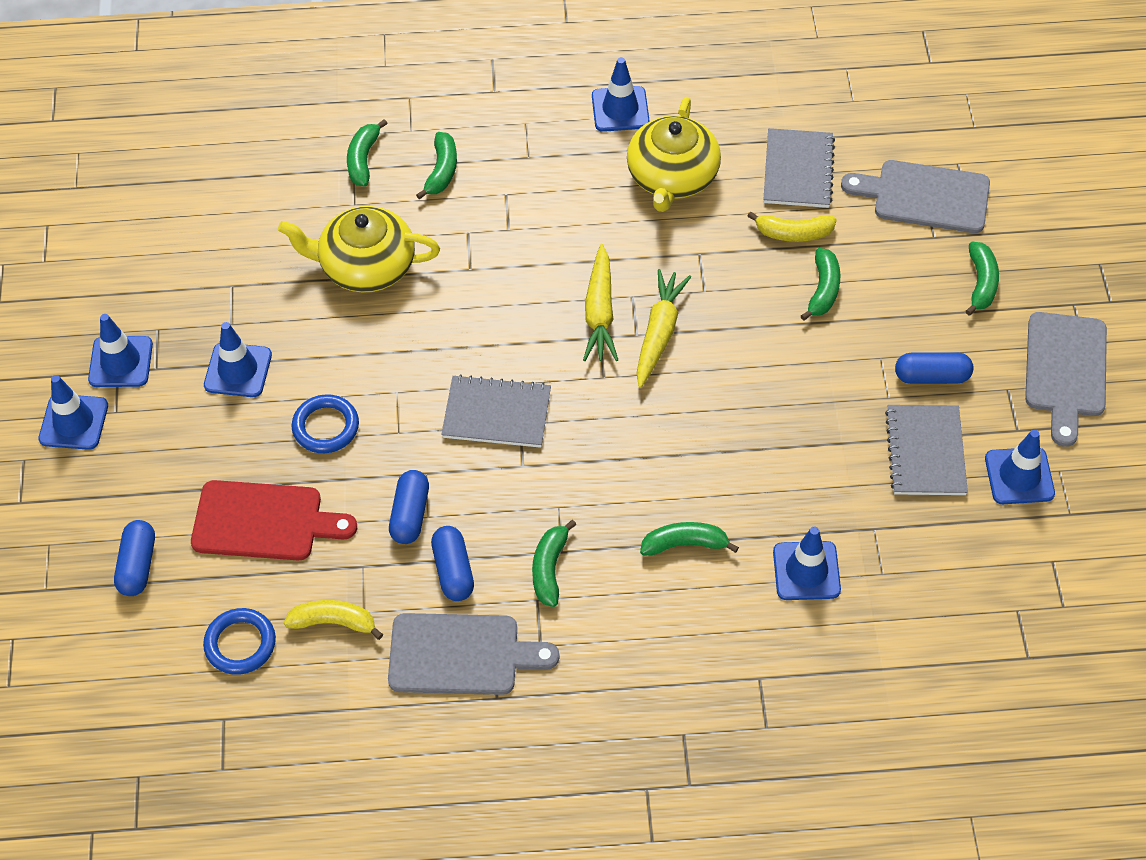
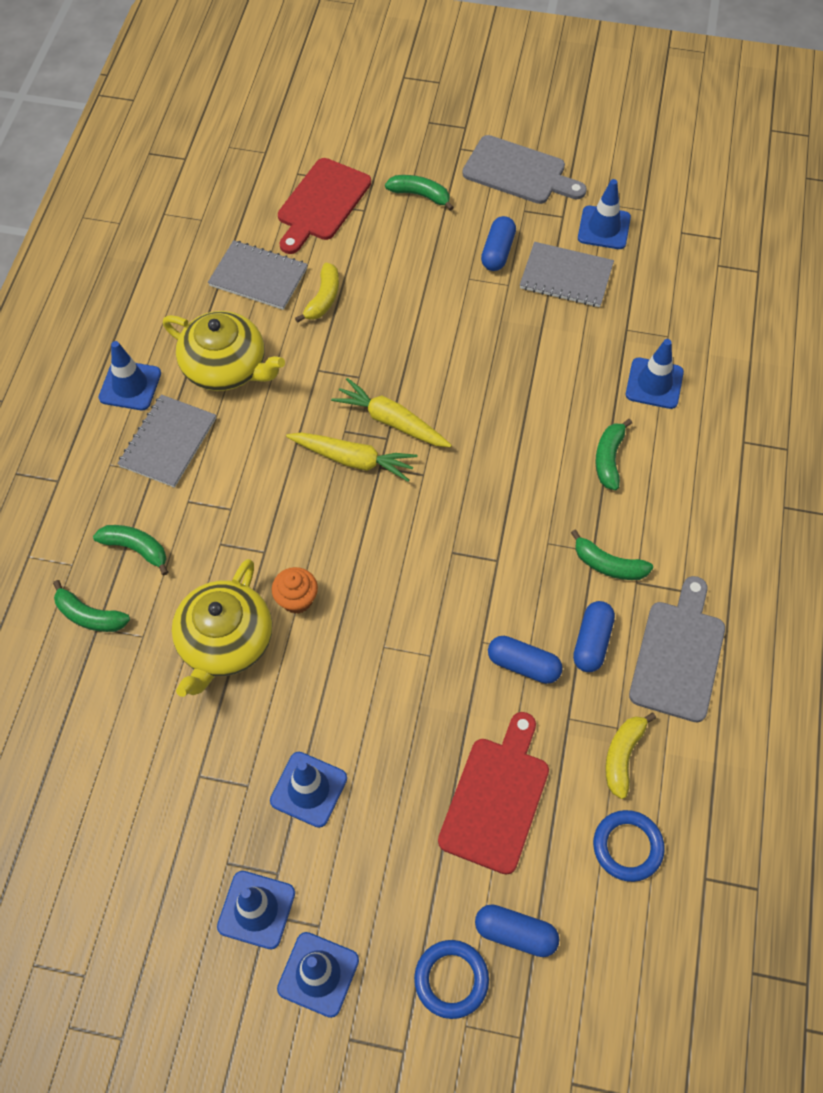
camera: 75 degrees left, 5 degrees up
blue ring [292,394,359,453] -> blue ring moved to [414,940,489,1019]
blue capsule [431,526,474,601] -> blue capsule turned 75 degrees counterclockwise [573,601,615,672]
grey notebook [441,375,551,448] -> grey notebook moved to [117,394,216,488]
green banana [801,248,841,321] -> none
grey cutting board [841,160,990,233] -> red cutting board [278,158,371,254]
none -> orange cupcake [271,567,318,614]

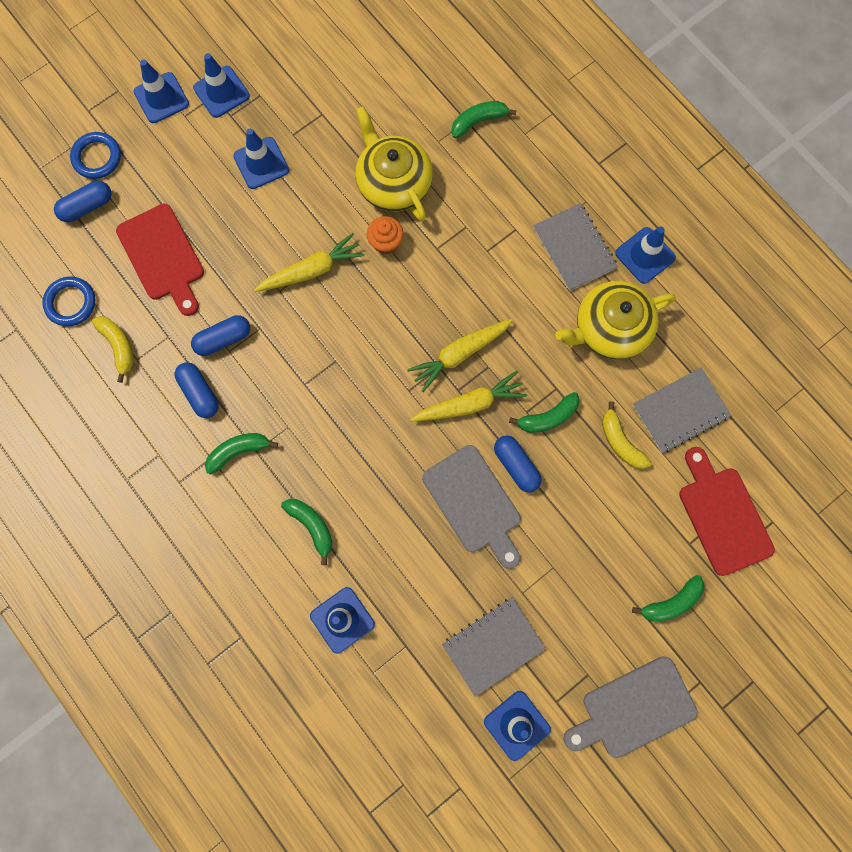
camera: 130 degrees right, 15 degrees up
green banana [93,525,168,575] -> green banana moved to [509,392,580,433]
blue capsule [481,216,516,271] -> blue capsule moved to [494,435,542,492]
grey cutting board [629,576,725,722] -> grey cutting board moved to [422,445,521,569]
none -> yellow carrot [254,233,365,292]

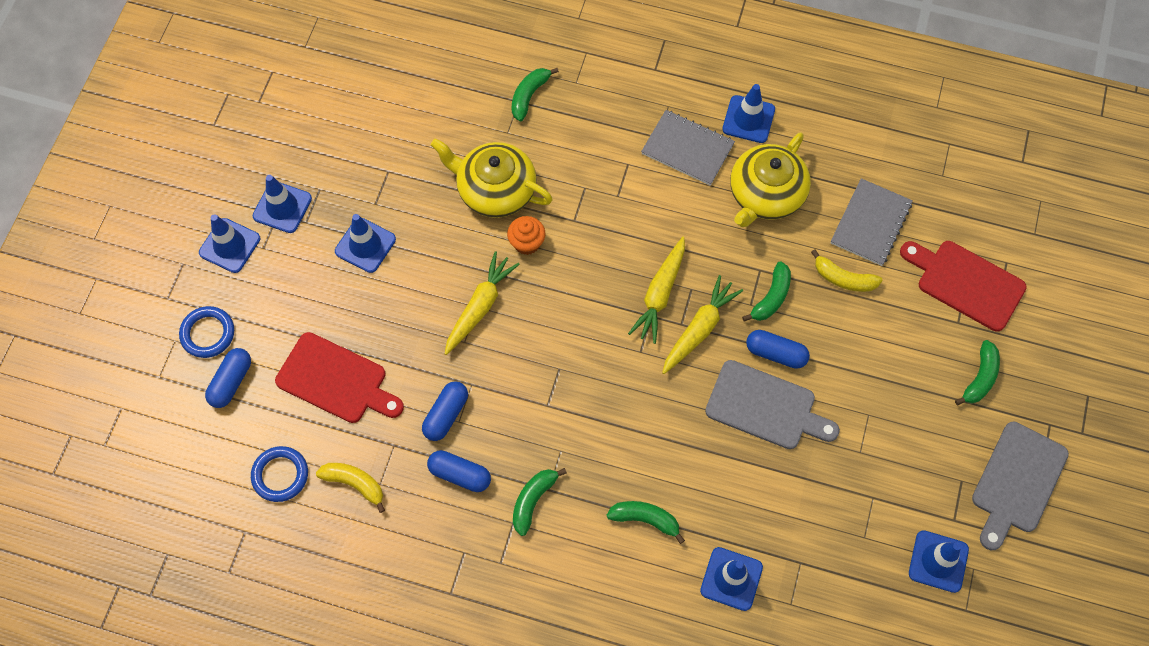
camera: 35 degrees left, 10 degrees down
grey notebook [442,598,546,697] -> none

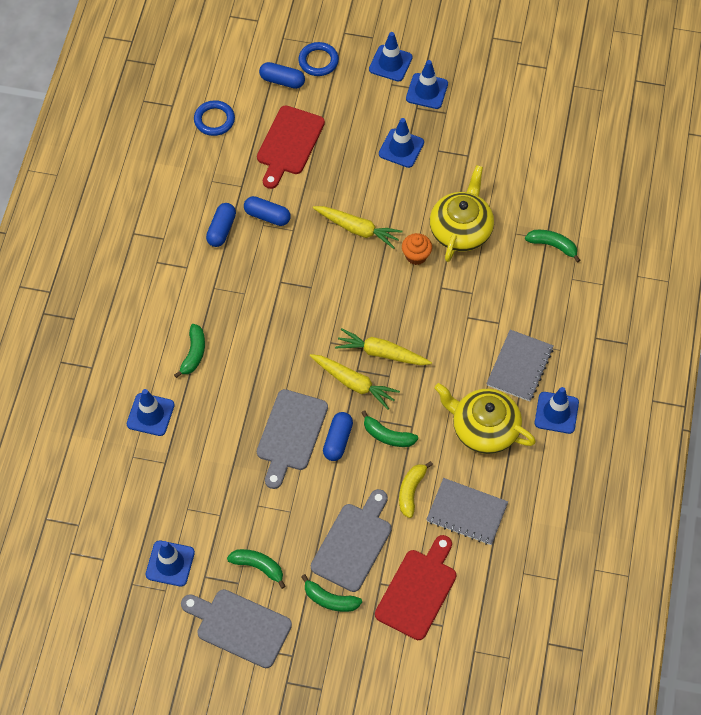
camera: 85 degrees right, 5 degrees down
yellow banana [316,463,385,513] -> none
green banana [513,468,567,536] -> green banana moved to [227,549,286,589]
none -> grey cutting board [311,489,392,592]

